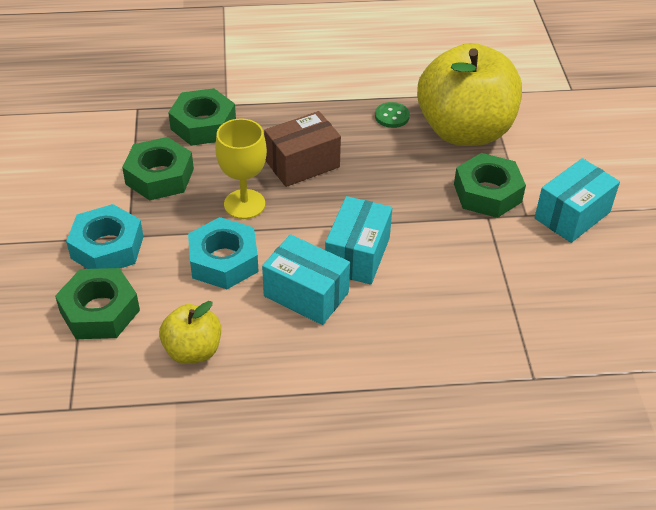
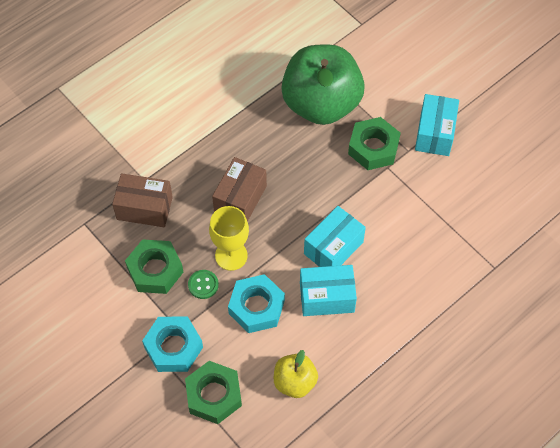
camera: 35 degrees left, 15 degrees up
green nut [168,88,236,146] -> brown box [112,173,173,227]
turquoise box [325,196,392,285] -> turquoise box turned 60 degrees clockwise [304,206,366,267]
green button [375,102,410,128] -> green button moved to [188,270,219,299]
yellow apple [417,43,522,146] -> green apple [281,44,365,125]

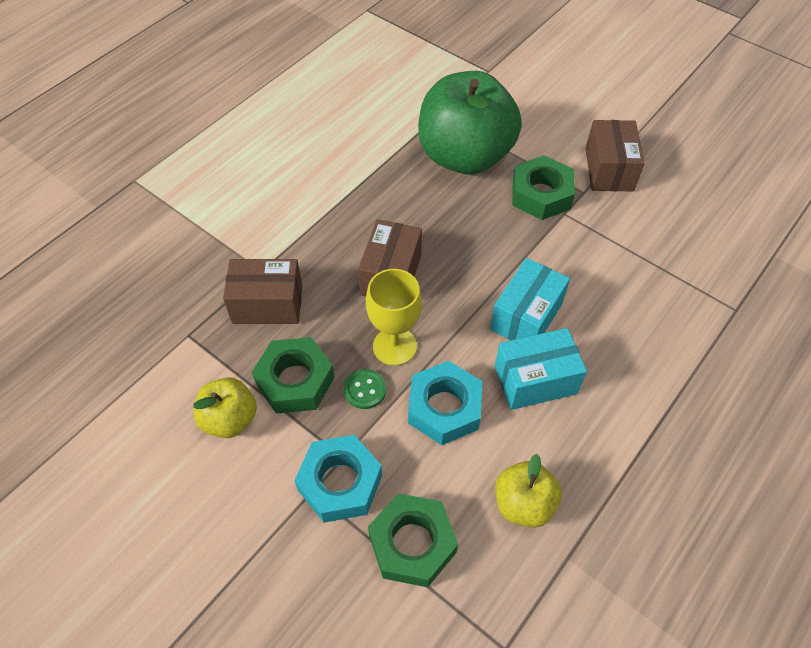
camera: 10 degrees left, 5 degrees down
turquoise box [415,94,459,156] -> brown box [585,120,645,191]
none -> yellow apple [193,377,257,438]

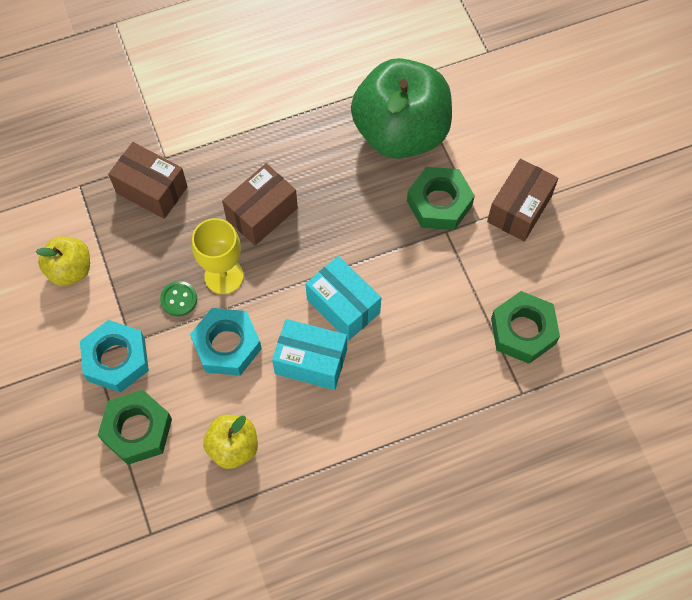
camera: 30 degrees right, 10 degrees up
green nut [252,337,335,414] -> green nut moved to [491,291,560,364]
turquoise box [490,258,570,341] -> turquoise box turned 75 degrees clockwise [306,256,381,341]

